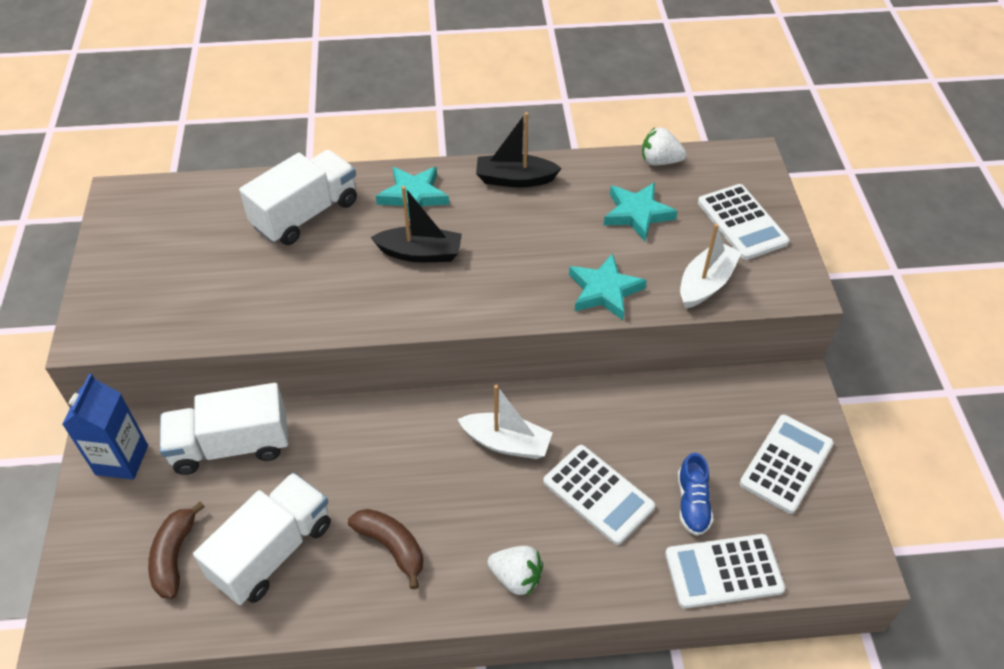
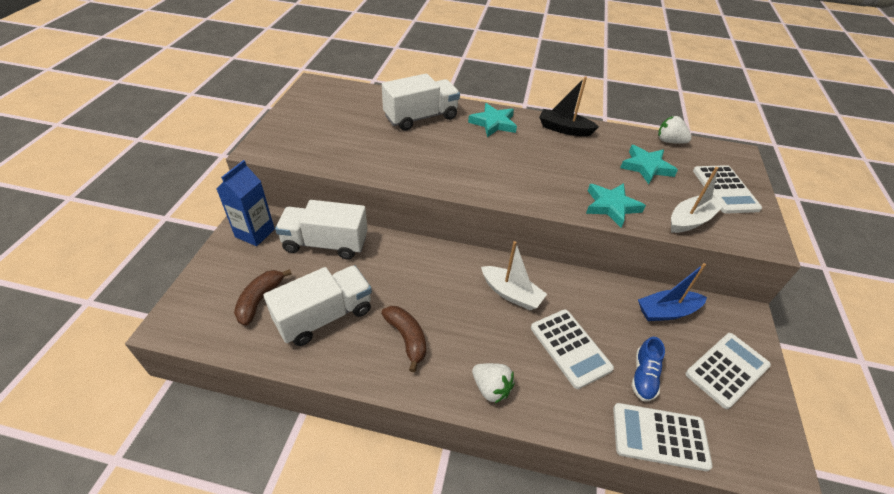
camera: 15 degrees right, 5 degrees down
black boat [370,186,462,262] -> none
none -> blue boat [638,263,707,321]

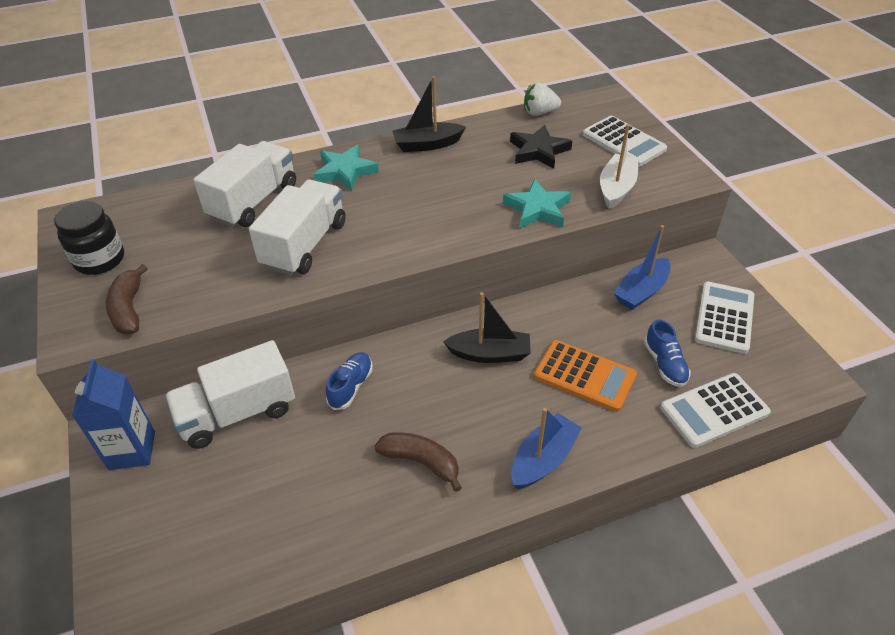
camera: 30 degrees left, 0 degrees up
brown banana [234,269,292,326] -> brown banana moved to [106,264,148,334]
white truck [264,265,372,346] -> white truck moved to [249,180,346,276]
white strawberry [472,363,515,403] -> blue boat [511,408,582,489]
white boat [481,241,547,310] -> black boat [443,292,531,363]
white calculator [531,309,614,389] -> orange calculator [534,340,637,412]
turquoise star [620,145,678,184] -> black star [510,125,572,169]
none -> black jar [54,201,124,275]
none -> blue shoe [326,352,373,410]

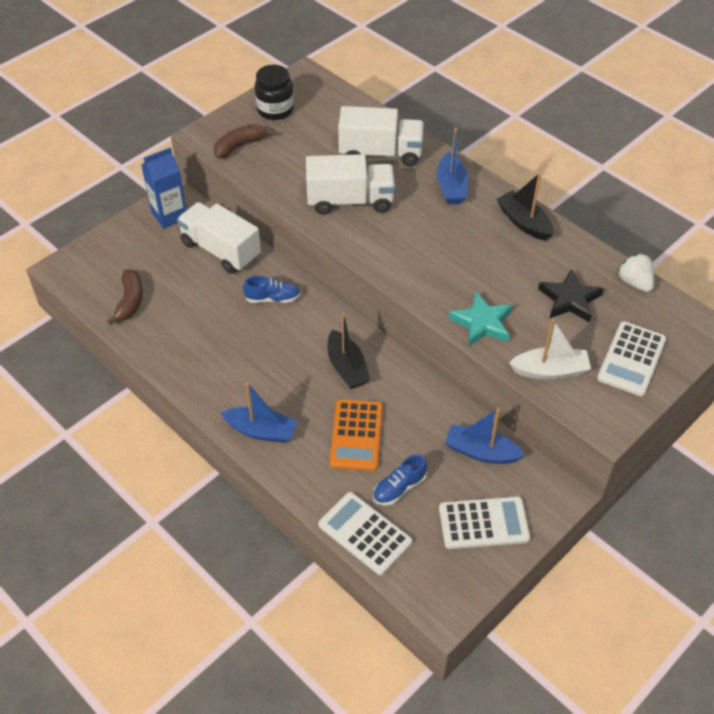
camera: 65 degrees right, 5 degrees up
turquoise star [314,145,379,191] -> blue boat [437,127,468,204]
brown banana [374,432,462,492] -> brown banana moved to [107,269,143,325]

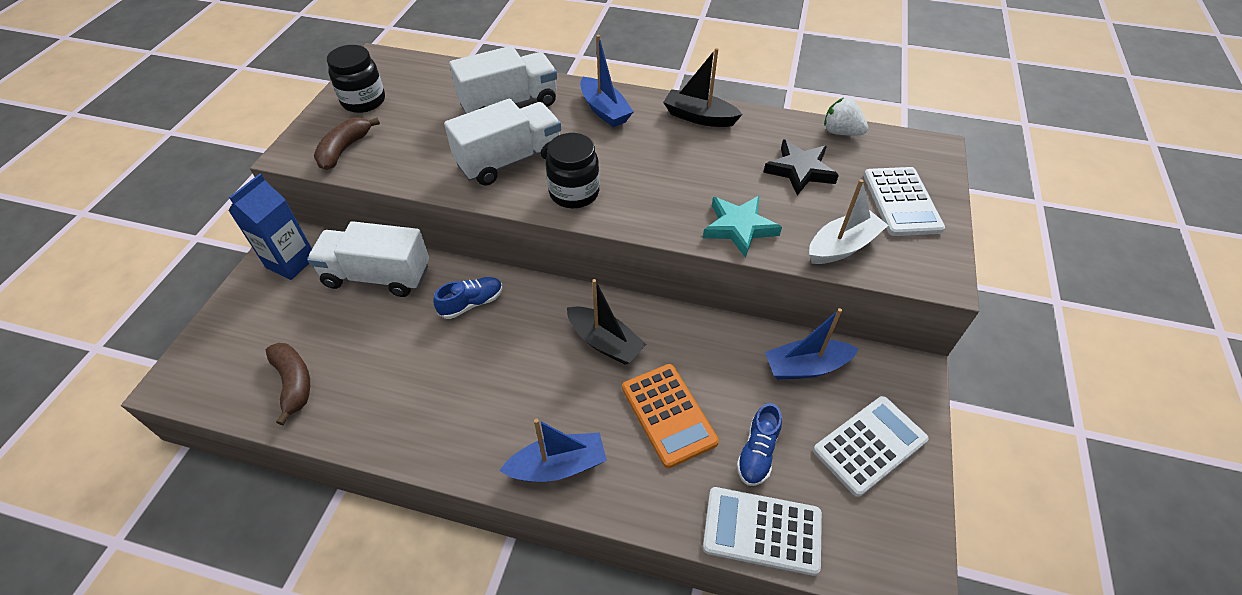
camera: 30 degrees left, 0 degrees up
none -> black jar [546,133,600,208]

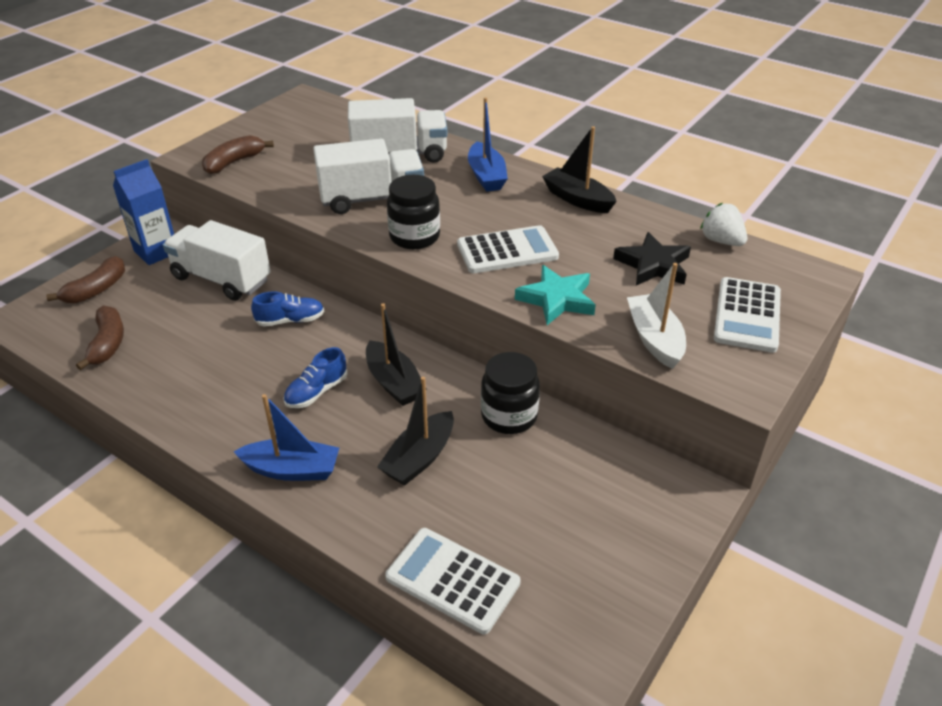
camera: 20 degrees right, 10 degrees down
black jar [327,45,385,113] -> black jar moved to [481,352,540,434]
orange calculator [622,364,719,468] -> black boat [377,377,454,486]
blue shoe [736,403,782,486] -> blue shoe moved to [283,347,348,408]
blue boat [765,308,859,380] -> none
white boat [809,179,889,264] -> white boat turned 90 degrees counterclockwise [627,263,686,369]
white calculator [813,396,929,497] -> white calculator moved to [457,225,559,273]
none -> brown banana [46,256,125,304]

